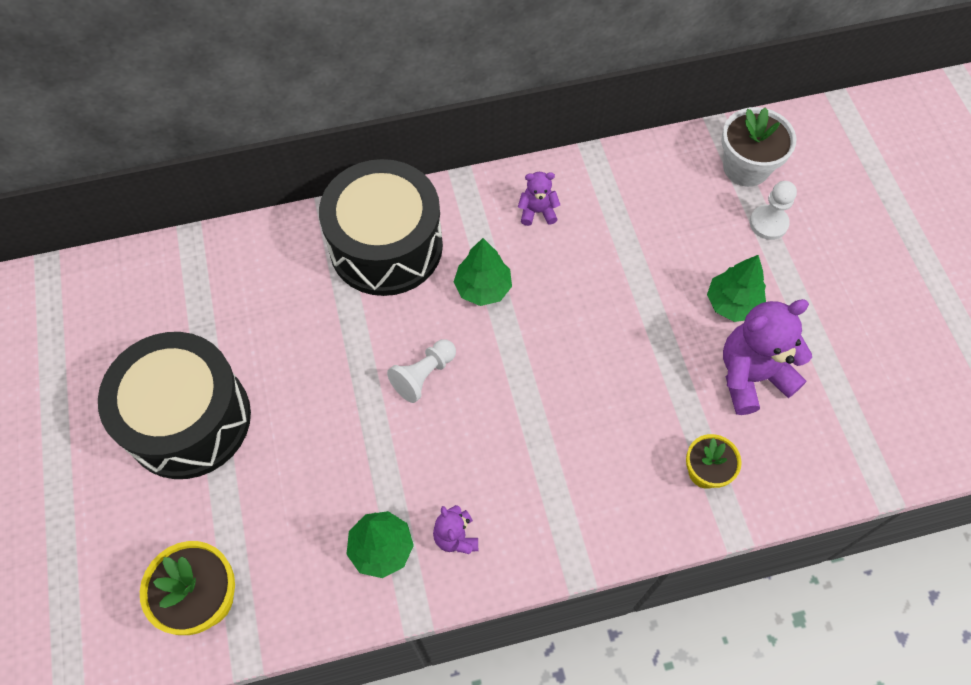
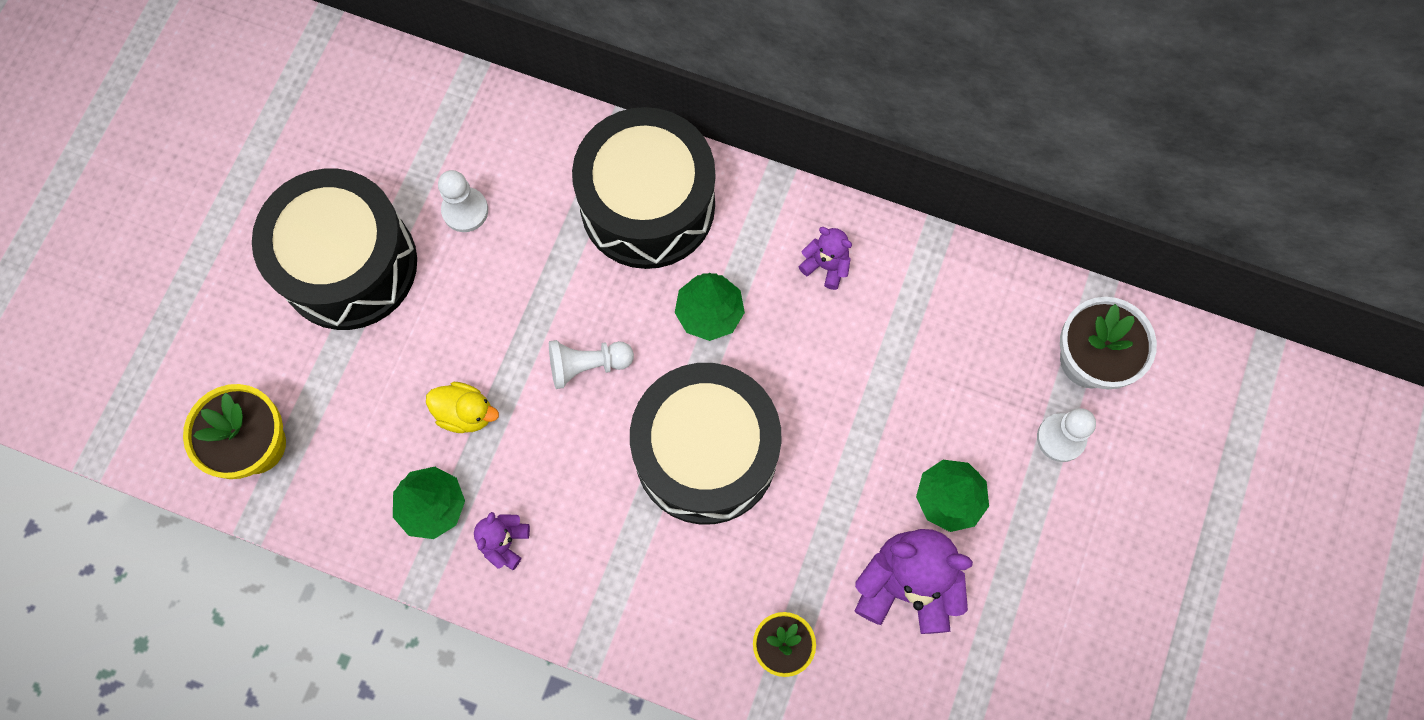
camera: 35 degrees right, 10 degrees up
none -> yellow duck [426,382,499,433]
none -> white pawn [438,170,488,232]
none -> black drum [630,363,782,525]

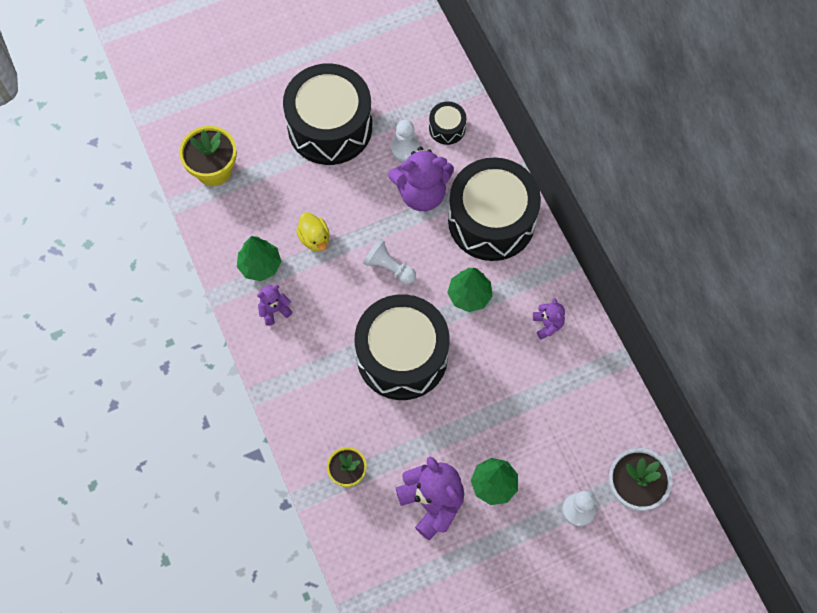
camera: 45 degrees right, 5 degrees down
none -> purple teddy bear [388,147,454,211]
none -> black drum [429,101,466,145]

